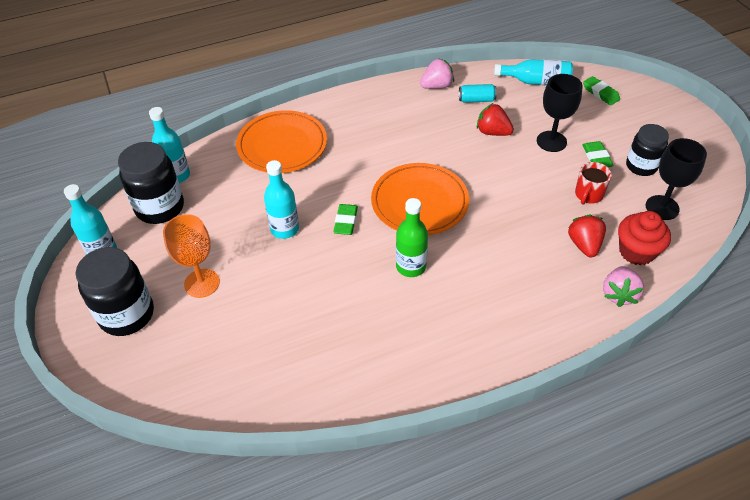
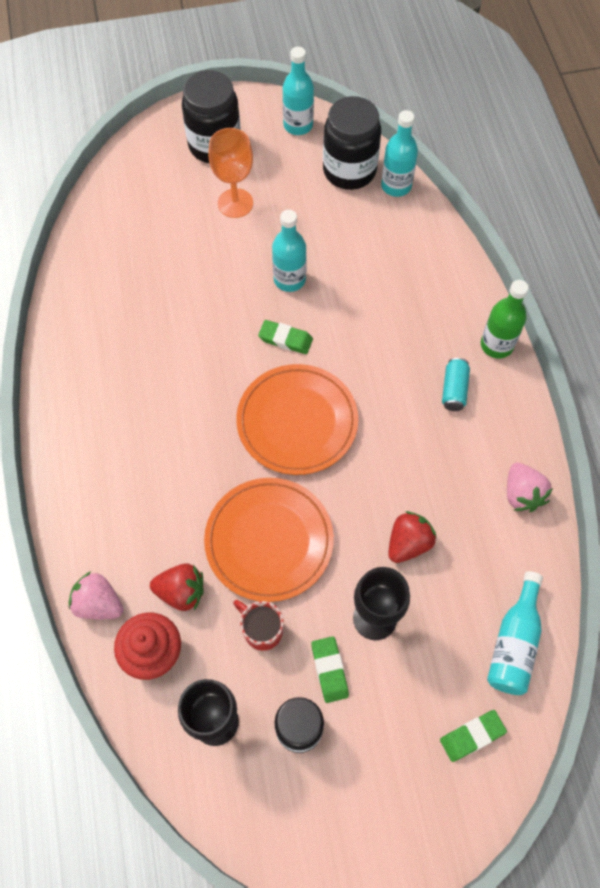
camera: 100 degrees right, 15 degrees up
orange plate [236,110,327,173] -> orange plate moved to [204,478,334,602]
green bottle [396,198,428,277] -> green bottle moved to [481,280,529,359]
turquoise can [459,84,497,103] -> turquoise can moved to [442,358,470,411]
green eraser [582,141,614,167] -> green eraser turned 75 degrees clockwise [311,636,349,703]

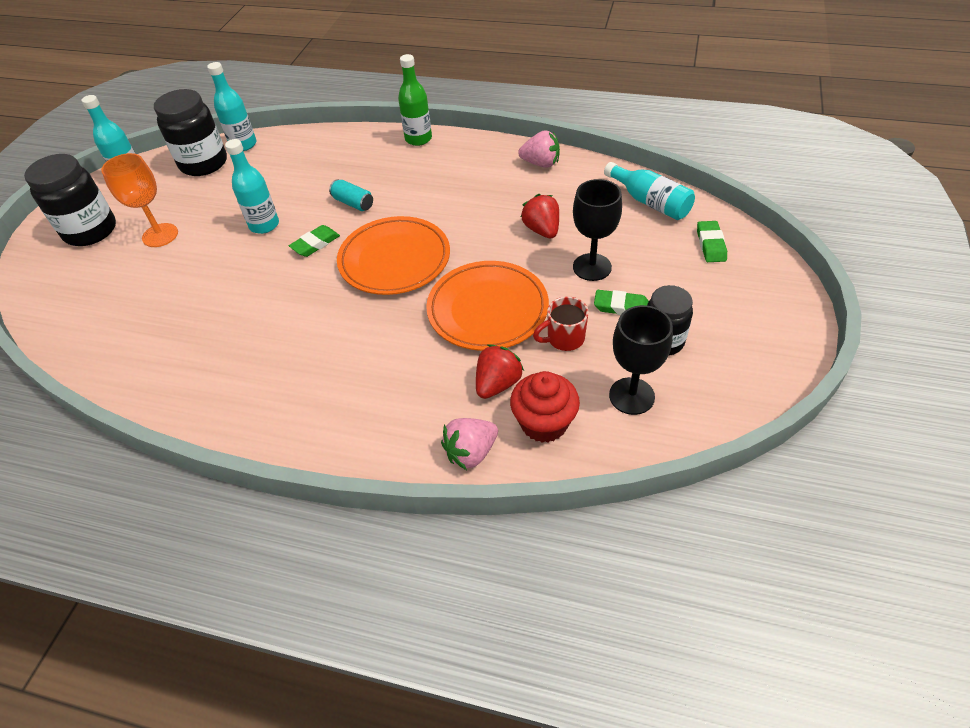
camera: 60 degrees left, 15 degrees down
turquoise can [442,358,470,411] -> turquoise can moved to [329,179,373,211]

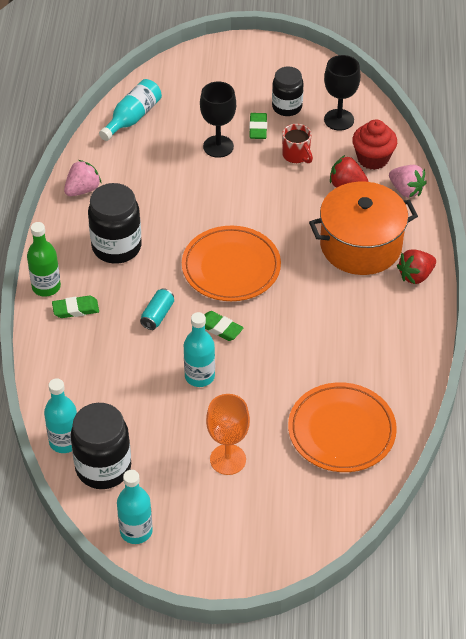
camera: 105 degrees left, 0 degrees up
black jar [24,154,116,246] -> black jar moved to [88,183,142,264]
orange plate [426,261,549,351] -> orange plate moved to [288,382,397,472]
pink strawberry [518,130,560,168] -> pink strawberry turned 45 degrees clockwise [64,160,102,196]
red strawberry [521,194,559,238] -> red strawberry moved to [397,249,436,284]
green eraser [697,221,727,262] -> green eraser moved to [52,296,99,318]
none -> orange pot [309,182,418,275]

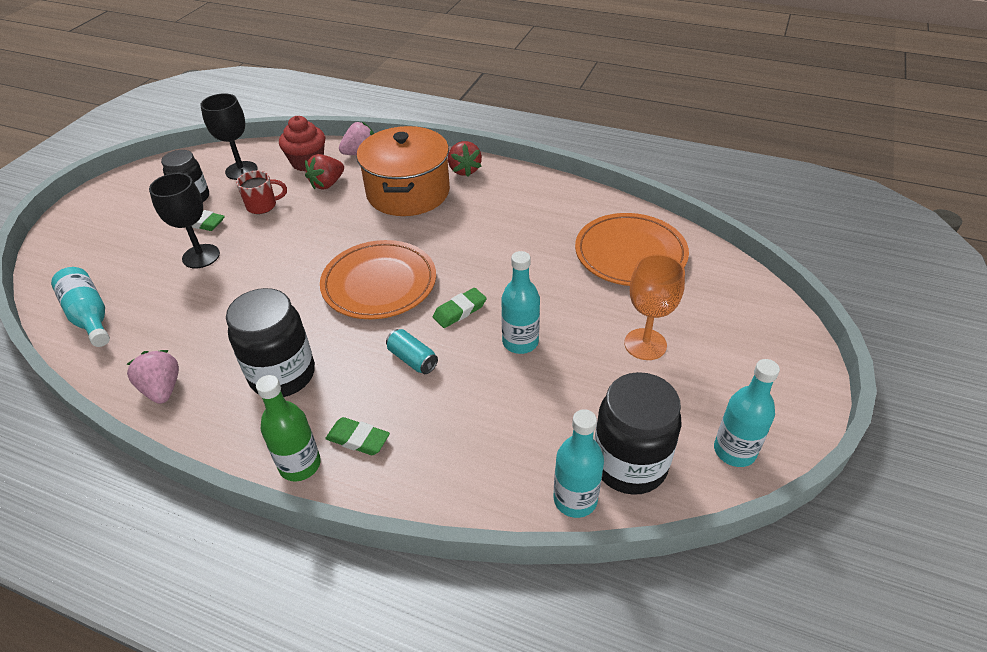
camera: 70 degrees left, 5 degrees down
green eraser [52,296,99,318] -> green eraser turned 75 degrees counterclockwise [325,417,390,455]

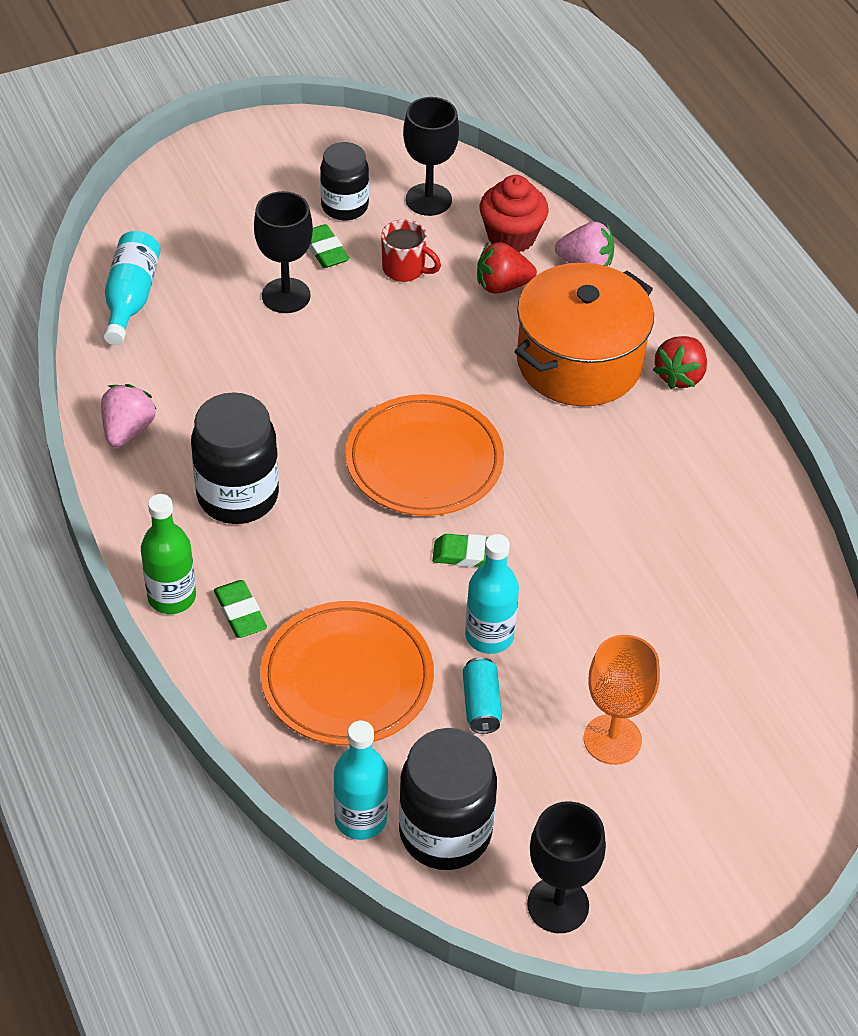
camera: 40 degrees right, 5 degrees up
turquoise can [386,329,438,374] -> turquoise can moved to [463,657,502,734]
orange plate [575,213,689,286] -> orange plate moved to [260,601,434,746]
turquoise bottle [714,359,780,467] -> black goblet [527,801,606,933]

